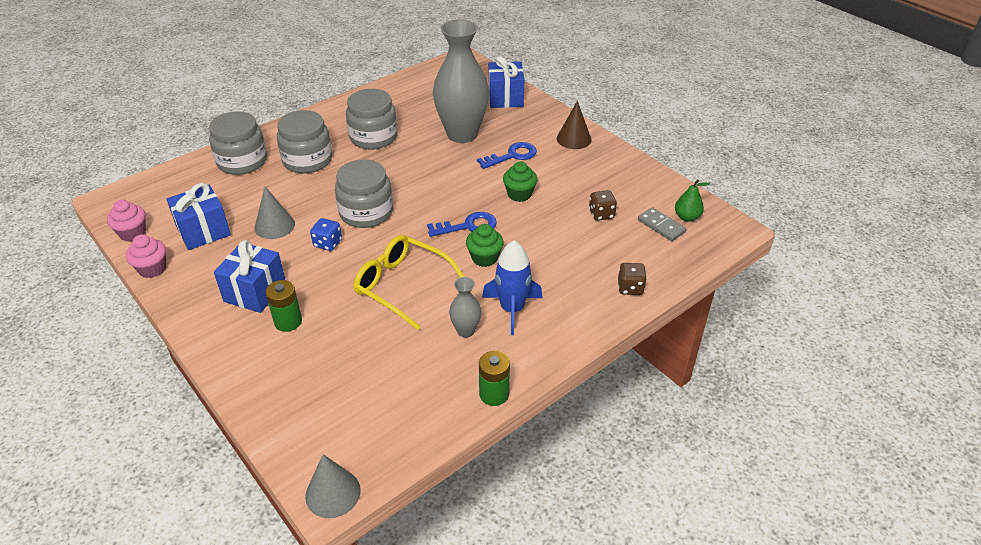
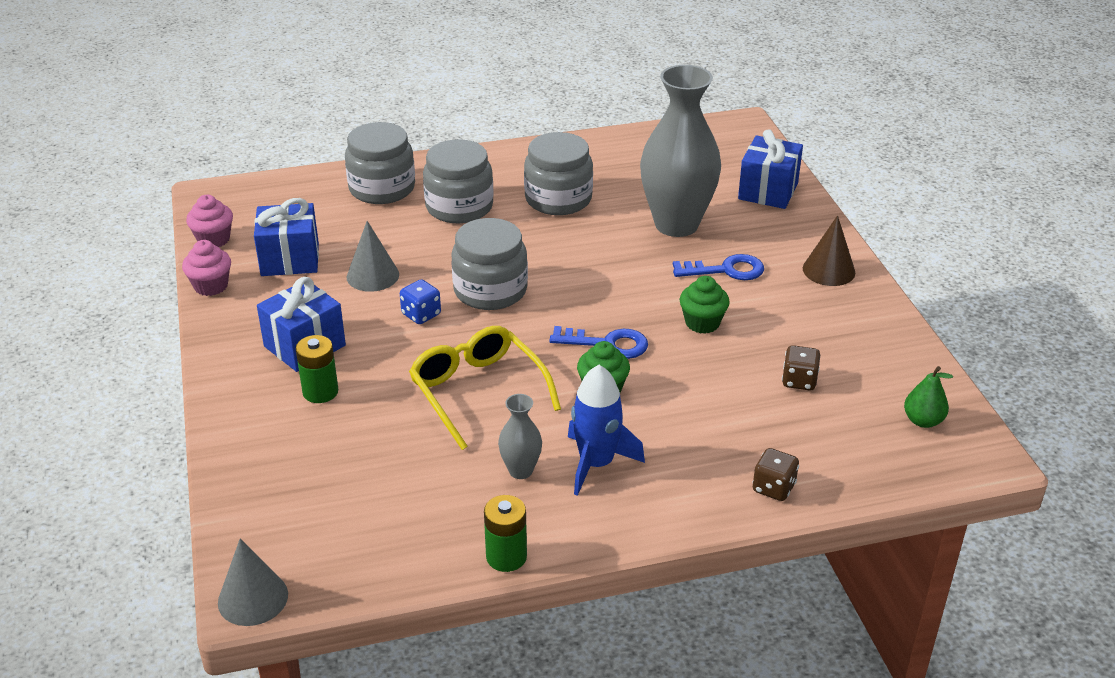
camera: 25 degrees right, 5 degrees down
grey domino [638,207,687,241] -> none

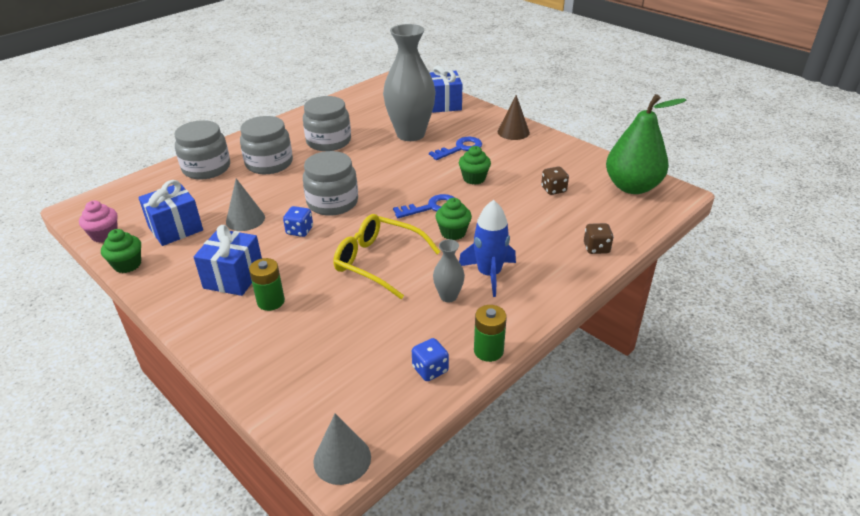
camera: 30 degrees left, 0 degrees up
pink cupcake [182,240,231,296] -> green cupcake [101,229,141,273]
green pear [904,366,953,428] -> green pear [606,94,686,194], size x2.26
none -> blue dice [412,338,449,381]

